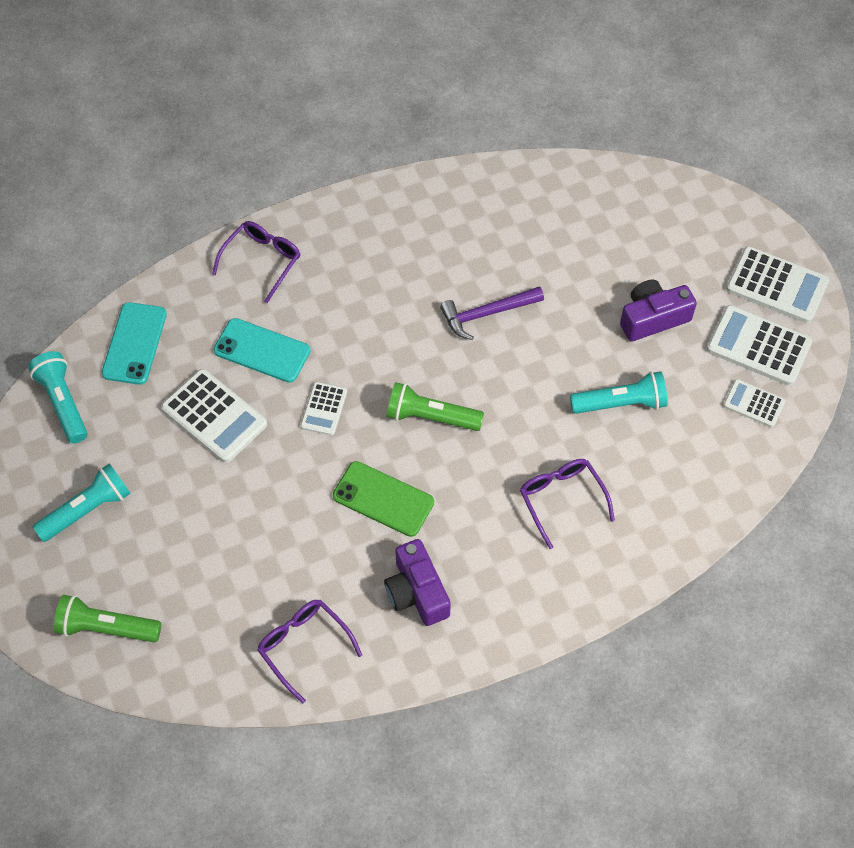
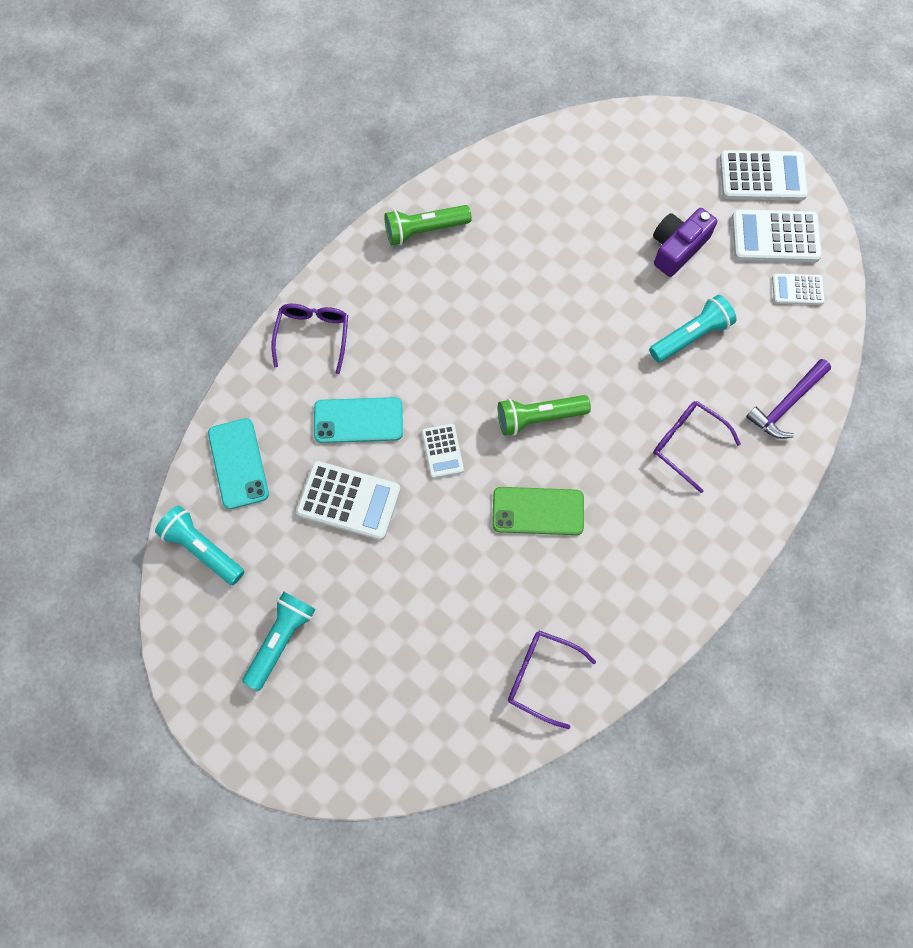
camera: 25 degrees left, 10 degrees up
green flashlight [54,595,161,642] -> green flashlight moved to [384,205,472,246]
purple camera [384,539,451,626] -> none
purple hammer [440,286,544,340] -> purple hammer moved to [746,359,831,439]

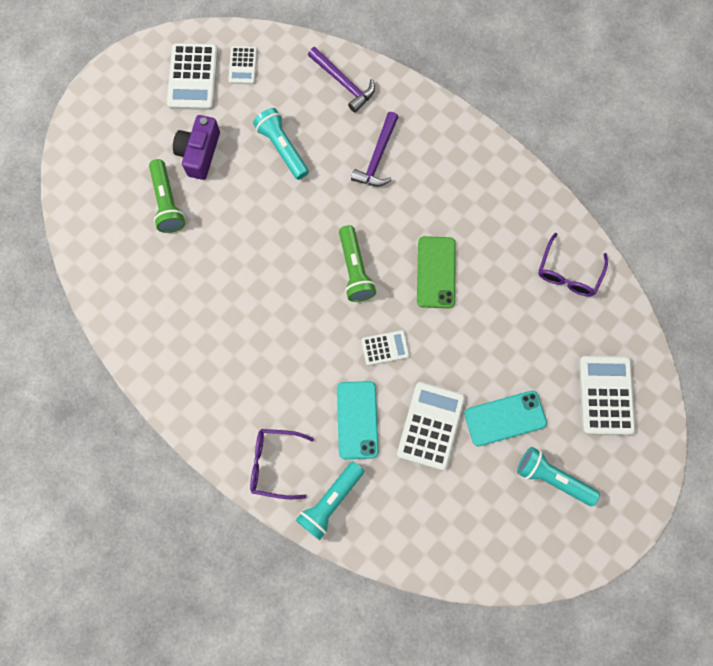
camera: 90 degrees left, 5 degrees up
turquoise flashlight [155,506,244,585] -> turquoise flashlight moved to [296,462,364,540]
turquoise phone [208,418,269,509] -> turquoise phone moved to [464,391,547,446]
green flashlight [384,205,472,246] -> green flashlight moved to [149,159,185,233]
purple camera [653,208,717,277] -> purple camera turned 60 degrees clockwise [173,115,220,180]
purple glasses [653,401,741,493] -> purple hammer [351,112,398,186]
white calculator [720,150,808,200] -> white calculator moved to [579,356,635,435]

